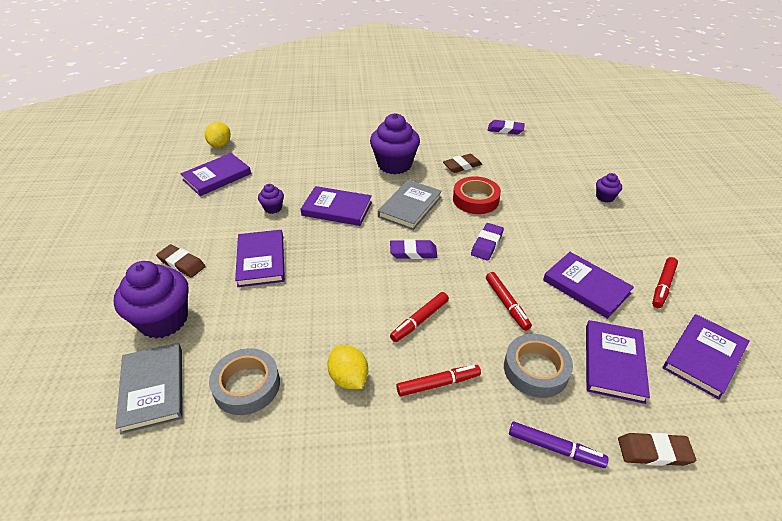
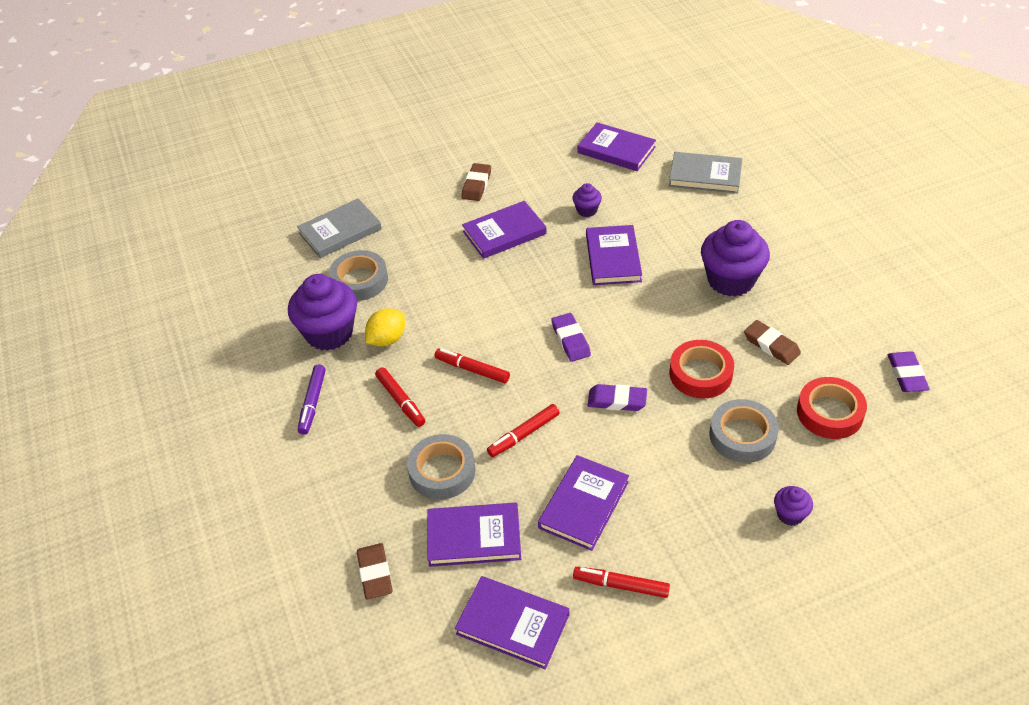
camera: 75 degrees right, 5 degrees up
purple cupcake [114,261,189,338] -> purple cupcake moved to [288,274,357,351]
yellow lemon [205,122,231,147] -> none
grey book [378,180,442,230] -> grey book moved to [669,152,742,193]
purple marker [509,422,609,468] -> purple marker moved to [298,365,326,435]
none -> grey tape [709,399,779,463]
none -> red tape [797,377,867,439]

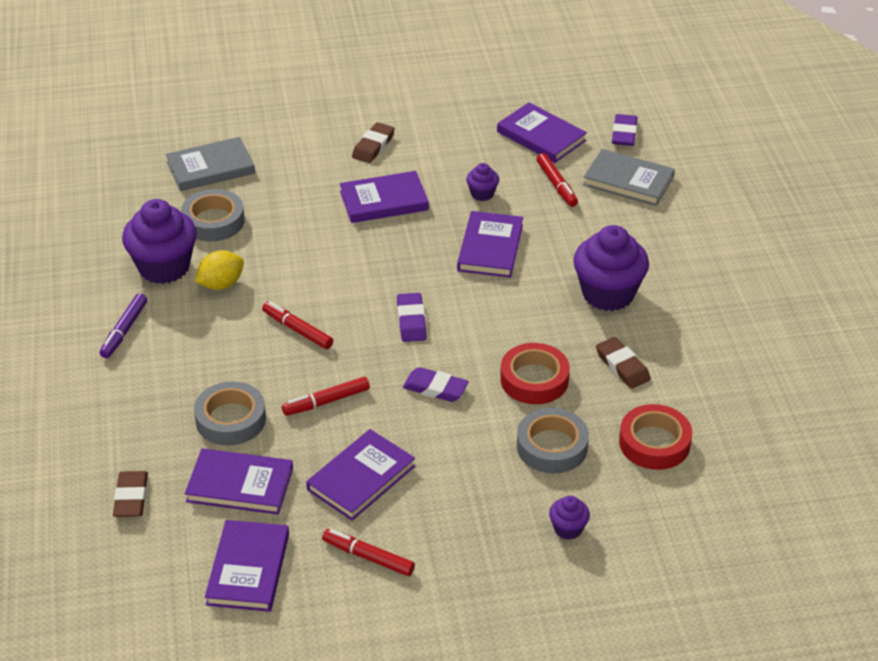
camera: 10 degrees right, 5 degrees down
red marker [375,367,425,427] -> red marker moved to [536,153,578,207]
purple book [455,576,569,669] -> purple book turned 60 degrees clockwise [205,520,289,612]
purple eraser [888,351,930,392] -> purple eraser moved to [612,114,638,146]

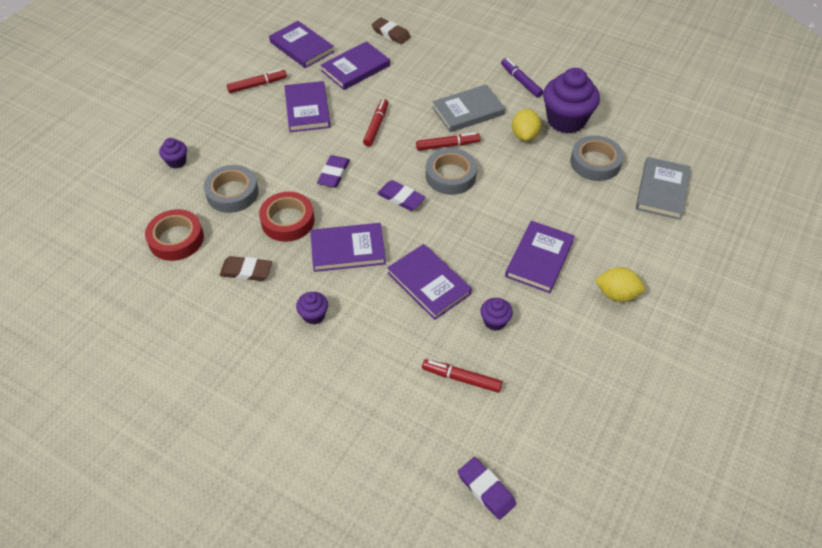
camera: 130 degrees right, 10 degrees up
grey tape [194,381,266,446] -> grey tape moved to [426,148,477,195]
brown eraser [352,122,395,163] -> yellow lemon [595,267,645,302]
purple eraser [403,367,469,402] -> purple eraser turned 45 degrees counterclockwise [317,155,350,188]
purple book [497,102,587,163] -> purple book moved to [310,223,386,272]
purple cupcake [573,225,649,311] -> purple cupcake [296,292,328,325], size x0.47
grey book [583,149,675,206] -> grey book moved to [432,84,505,132]

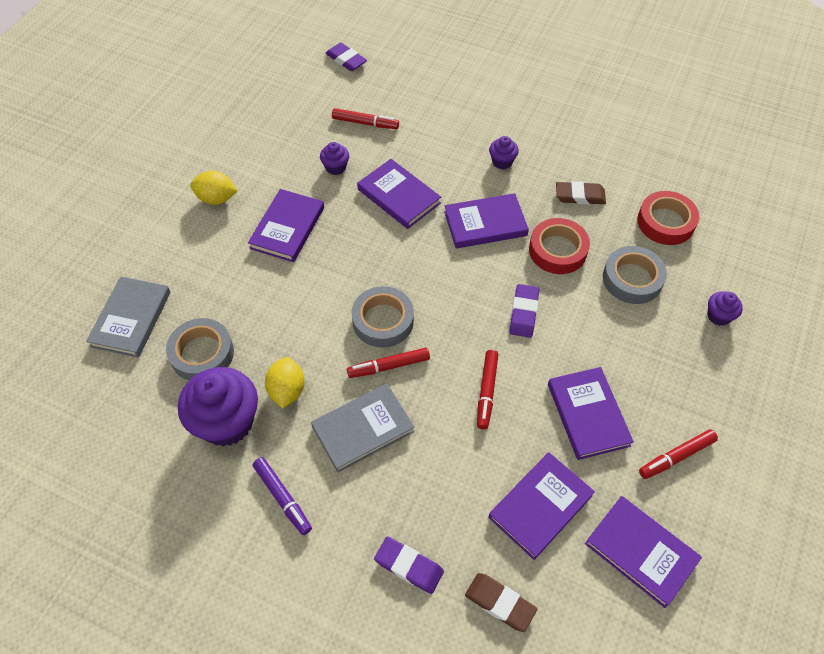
camera: 175 degrees right, 5 degrees up
purple eraser [377,180,426,211] -> purple eraser moved to [374,536,444,594]

